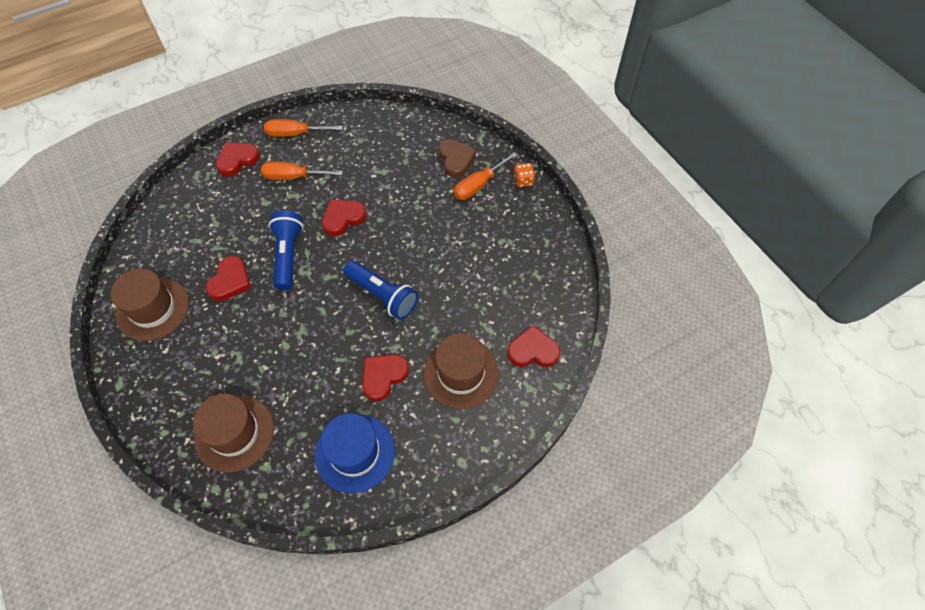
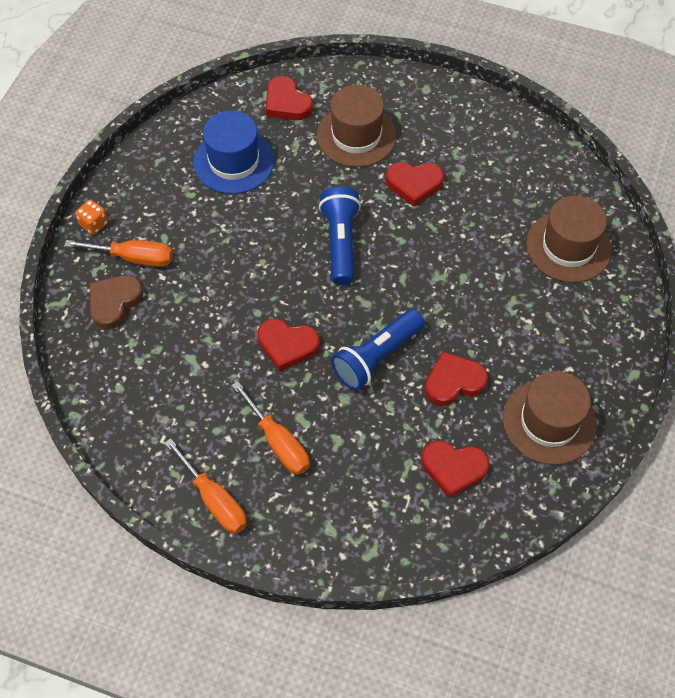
camera: 130 degrees left, 0 degrees up
red heart [216,143,260,177] -> red heart moved to [421,441,489,498]
blue hat [315,413,395,493] -> blue hat moved to [193,111,275,194]

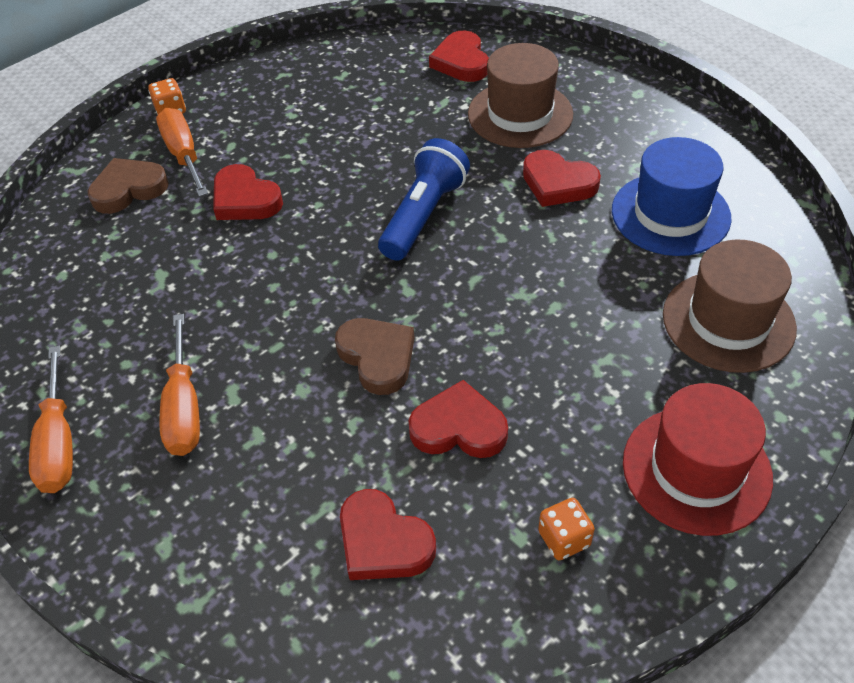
camera: 30 degrees right, 10 degrees down
orange screwdriver [64,240,173,267] -> orange screwdriver turned 150 degrees counterclockwise [156,108,208,197]
blue hat [193,111,275,194] -> blue hat moved to [612,137,732,256]
red heart [257,319,320,372] -> red heart moved to [213,164,283,220]
blue flashlight [331,309,424,390] -> brown heart [335,318,415,395]
brown hat [503,371,597,465] -> orange dice [538,498,595,560]
none -> red hat [623,383,773,536]

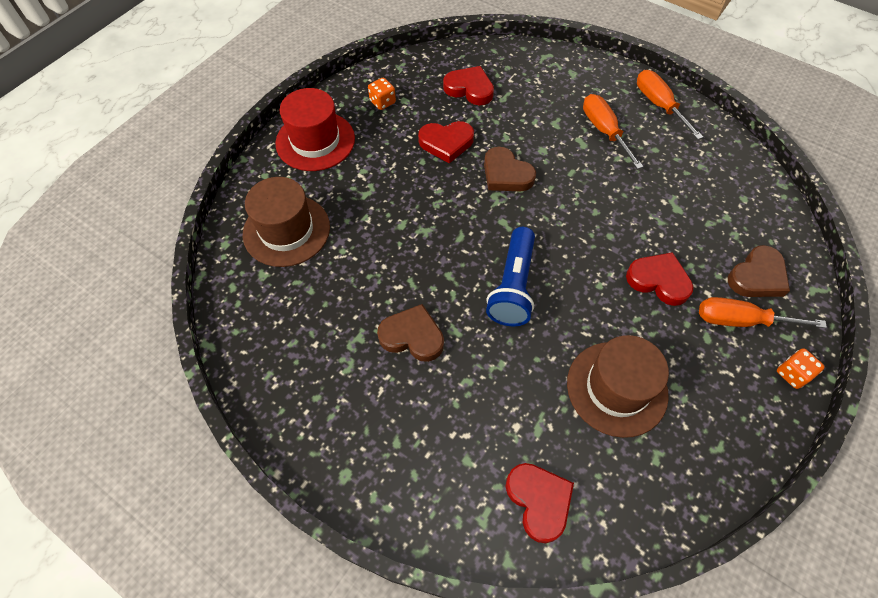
camera: 165 degrees right, 10 degrees up
orange screwdriver [156,108,208,197] -> orange screwdriver turned 135 degrees clockwise [699,297,827,328]
brown hat [468,43,573,148] -> brown hat moved to [567,335,669,438]
red heart [523,150,601,207] -> brown heart [377,304,444,362]
blue hat [612,137,732,256] -> none

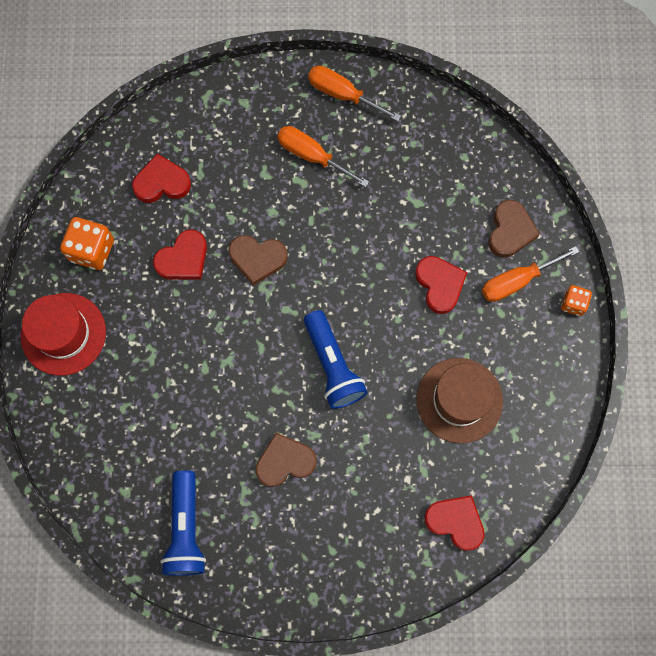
camera: 35 degrees left, 15 degrees up
brown hat [243,177,330,267] -> none
orange dice [368,77,396,110] -> orange dice [60,217,114,270], size x1.70
red heart [626,252,693,306] -> red heart turned 75 degrees clockwise [415,256,467,314]
none -> blue flashlight [160,470,206,576]

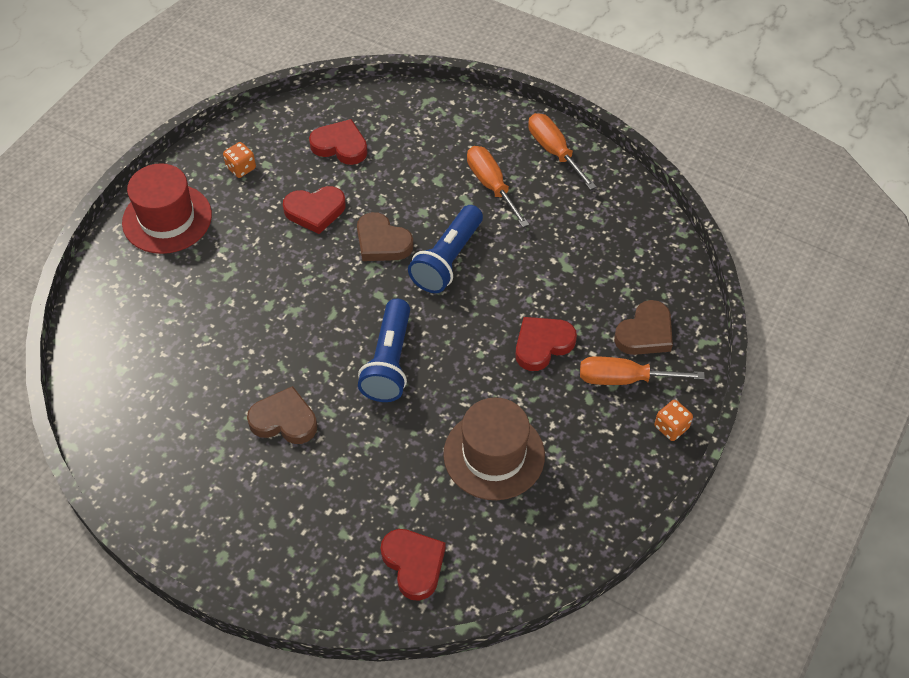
camera: 30 degrees right, 20 degrees down
orange dice [60,217,114,270] -> orange dice [223,142,256,178], size x0.59
blue flashlight [160,470,206,576] -> blue flashlight moved to [408,205,483,293]
red heart [415,256,467,314] -> red heart turned 135 degrees counterclockwise [516,317,577,371]

